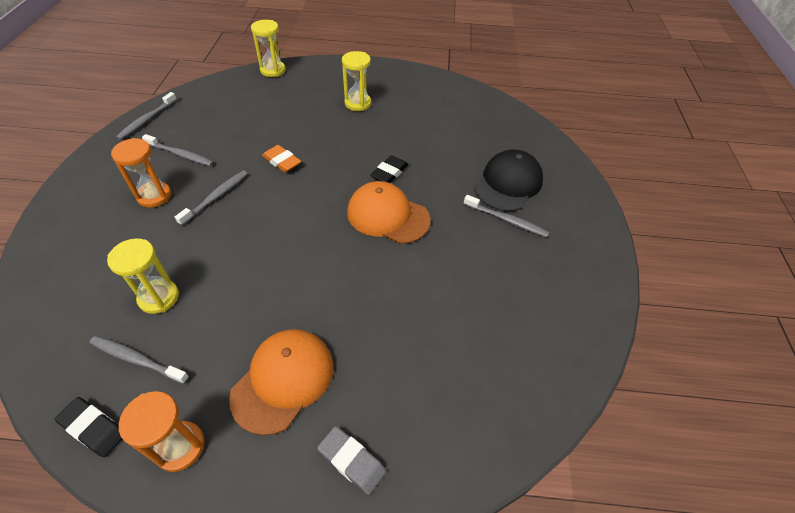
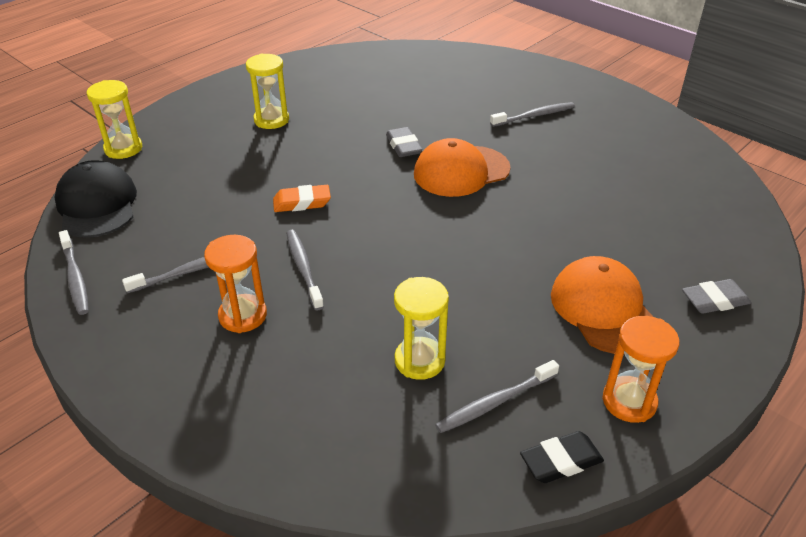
camera: 50 degrees left, 10 degrees down
black eraser [370,155,408,183] -> grey eraser [386,127,422,157]
black cap [475,149,543,211] -> black cap moved to [54,160,137,238]

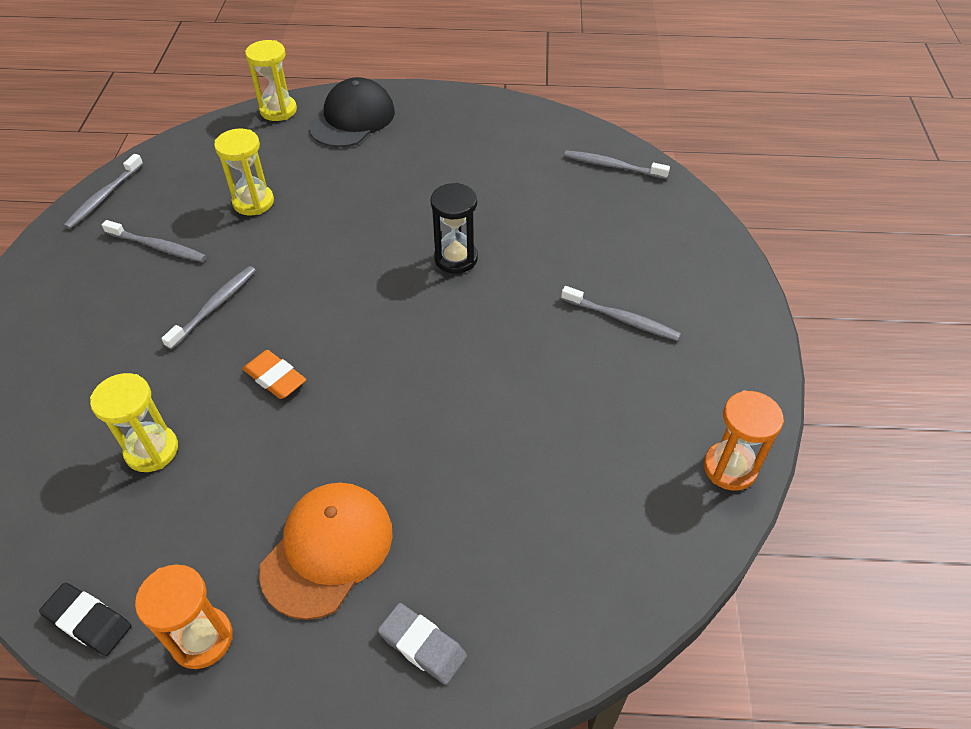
camera: 50 degrees right, 10 degrees up
black cap [54,160,137,238] -> black cap moved to [308,77,395,147]
orange hourglass [204,235,267,333] -> orange hourglass moved to [704,390,784,491]
yellow hourglass [246,54,289,129] -> yellow hourglass moved to [214,128,274,216]
orange eraser [273,185,331,212] -> orange eraser moved to [243,350,306,399]
grey eraser [386,127,422,157] -> black hourglass [431,183,478,274]
orange cap [414,138,511,197] -> none
grey toothbrush [435,360,559,433] -> grey toothbrush moved to [564,150,670,179]

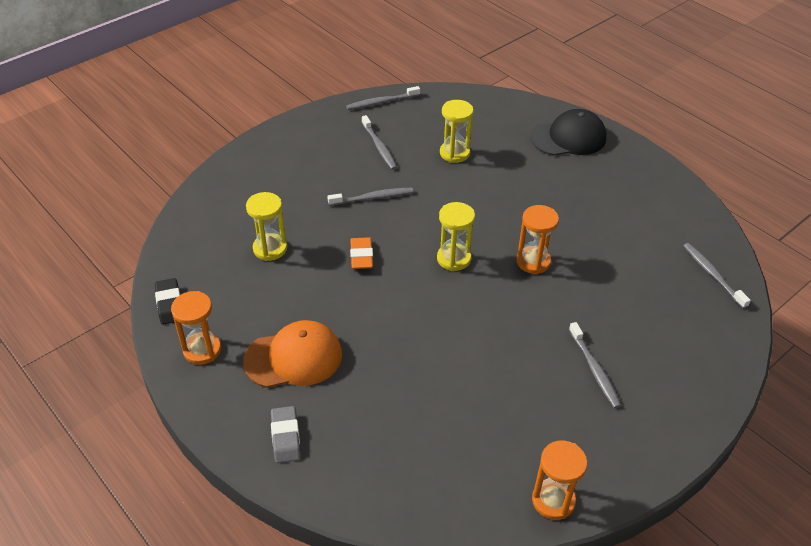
camera: 45 degrees right, 5 degrees down
yellow hourglass [245,40,297,121] -> yellow hourglass moved to [437,202,475,271]
black hourglass [431,183,478,274] -> orange hourglass [516,205,559,274]

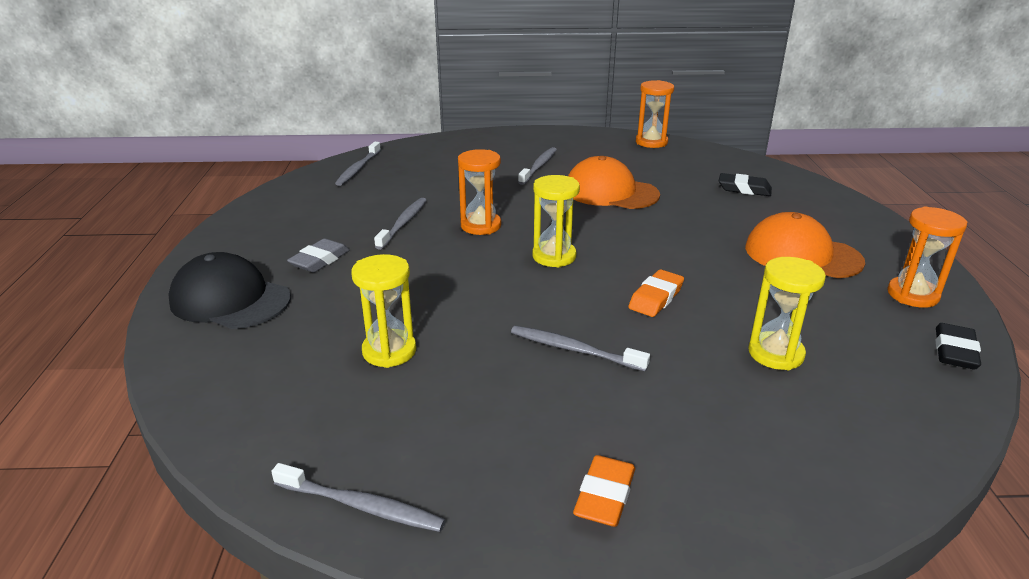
camera: 140 degrees left, 15 degrees down
grey eraser [271,406,300,463] -> grey eraser moved to [287,238,350,273]
grey toothbrush [362,115,397,170] -> grey toothbrush moved to [374,198,427,250]
none -> orange cap [568,156,660,209]
none -> orange eraser [573,455,635,527]
none -> black eraser [719,173,772,196]

